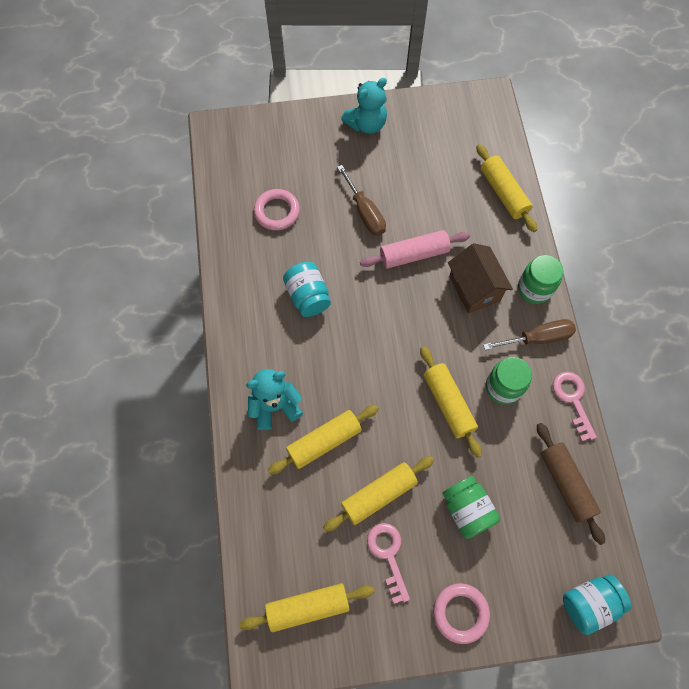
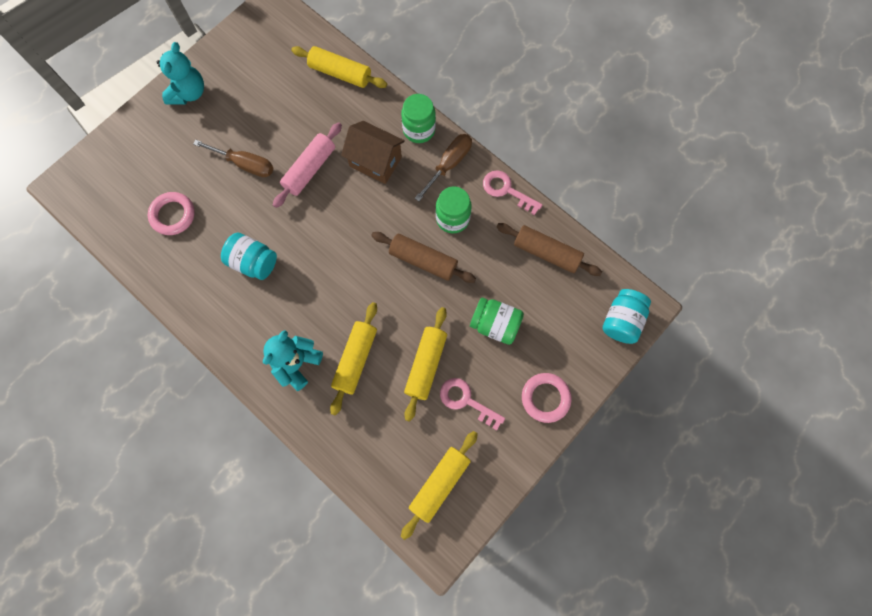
camera: 40 degrees left, 5 degrees up
yellow rolling pin [420,346,482,458] -> brown rolling pin [371,232,476,283]

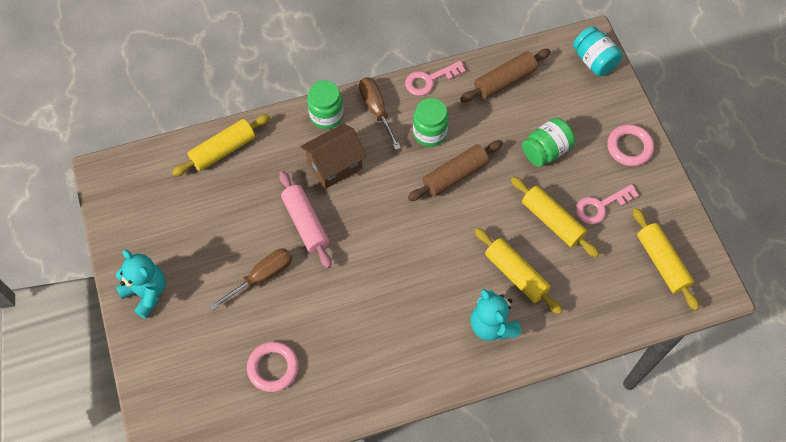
camera: 60 degrees left, 10 degrees down
turquoise jar [221,233,277,280] -> none

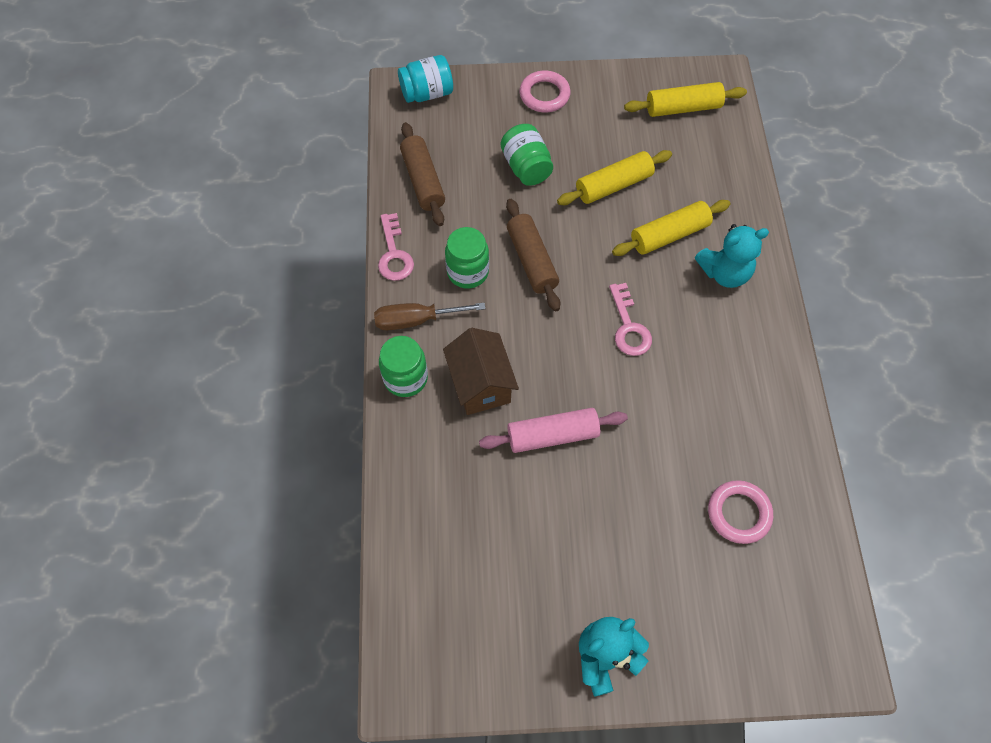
camera: 75 degrees left, 0 degrees up
yellow rolling pin [172,114,270,176] -> none
brown screwdriver [210,249,292,310] -> none
pink key [575,184,639,224] -> pink key moved to [609,283,652,356]

